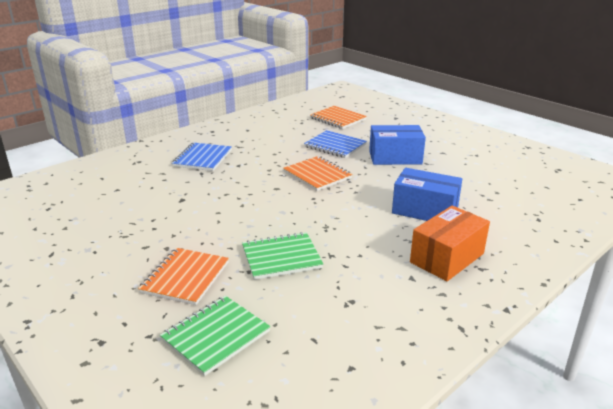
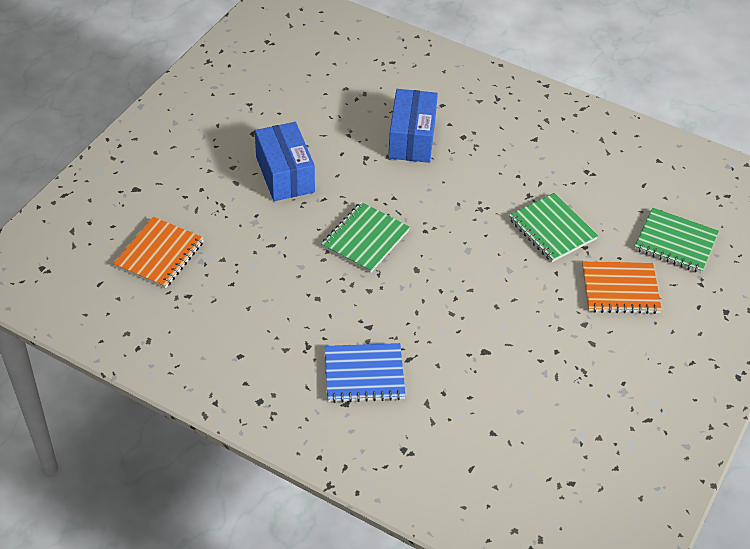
camera: 110 degrees left, 20 degrees up
orange notebook [283,156,353,191] -> green notebook [321,202,410,273]
blue notebook [304,130,367,158] -> none
orange box [410,206,490,281] -> none

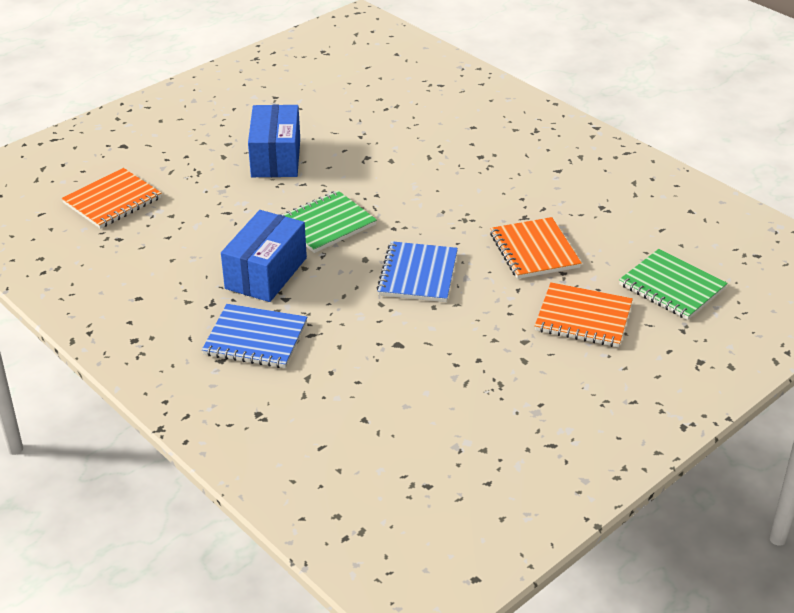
camera: 20 degrees right, 10 degrees down
blue box [388,89,438,163] -> blue box moved to [221,210,307,302]
green notebook [509,193,598,262] -> orange notebook [490,217,582,279]
none -> blue notebook [376,241,458,302]

